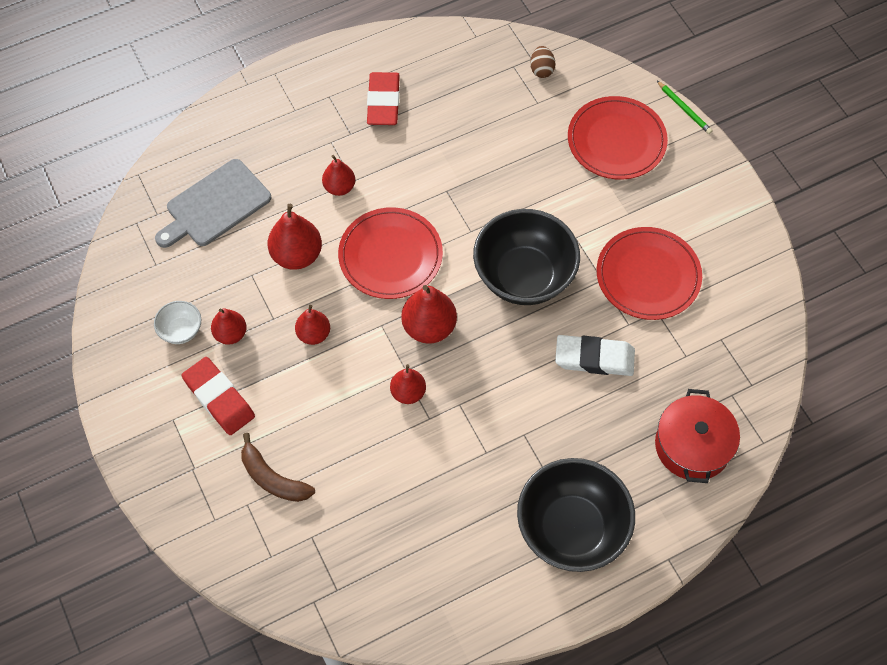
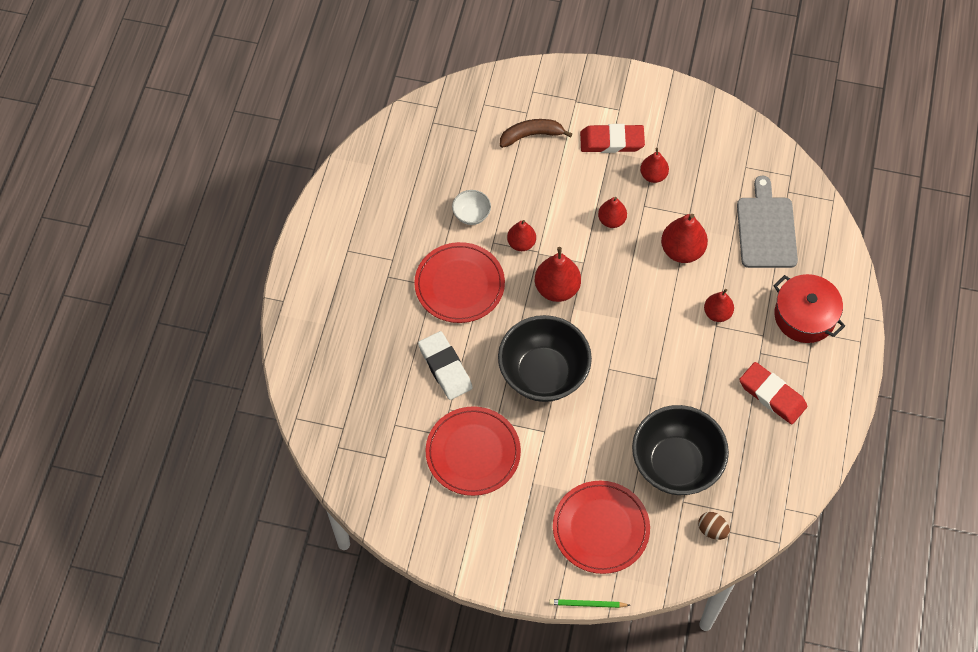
camera: 130 degrees right, 0 degrees up
white bowl [154,301,201,344] -> white bowl moved to [452,190,491,225]
red plate [338,207,443,299] -> red plate moved to [414,242,505,323]
black bowl [517,458,635,572] -> black bowl moved to [632,405,729,495]
white eraser [555,335,635,376] -> white eraser turned 75 degrees counterclockwise [418,331,473,400]
red pot [655,389,740,483] -> red pot moved to [773,274,845,343]

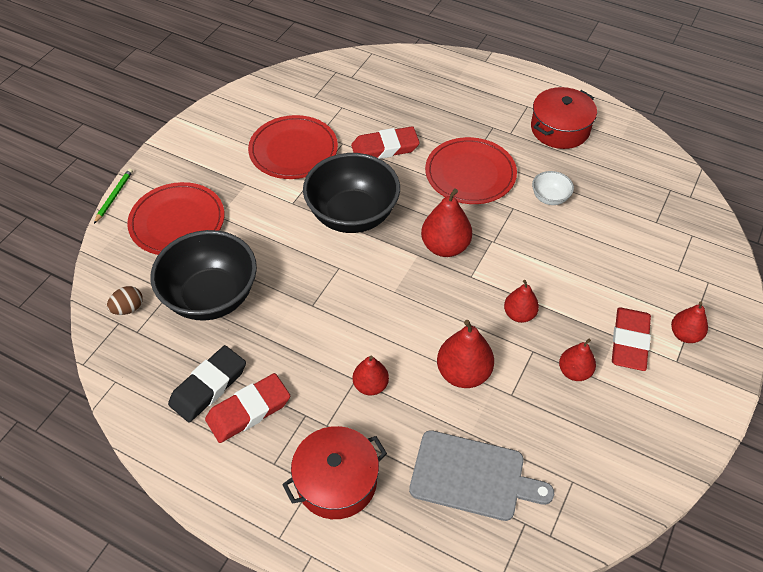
camera: 105 degrees right, 10 degrees down
white eraser [418,331,473,400] -> red eraser [351,127,420,159]
brown banana [500,119,573,148] -> none
red pear [507,220,536,251] -> red pear moved to [671,302,708,343]
none -> black eraser [168,345,246,423]
none -> red pot [531,87,597,149]

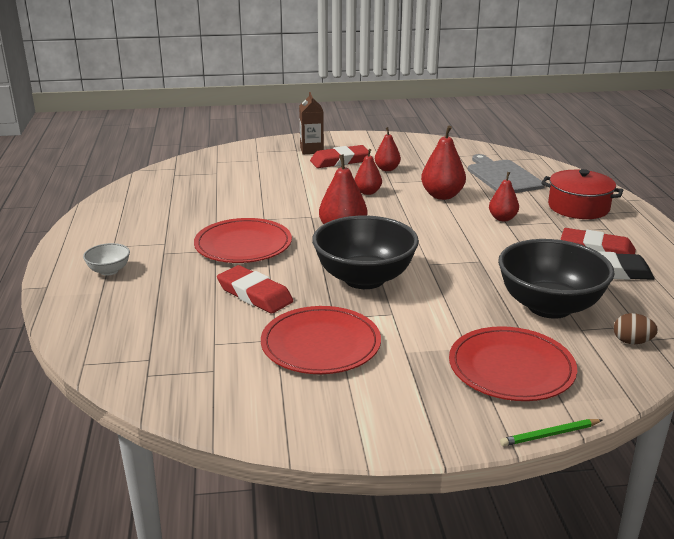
camera: 125 degrees left, 25 degrees down
red pot [531,87,597,149] -> none
white bowl [532,171,574,205] -> white bowl moved to [83,243,130,276]
red pear [671,302,708,343] -> brown carton [299,92,324,154]

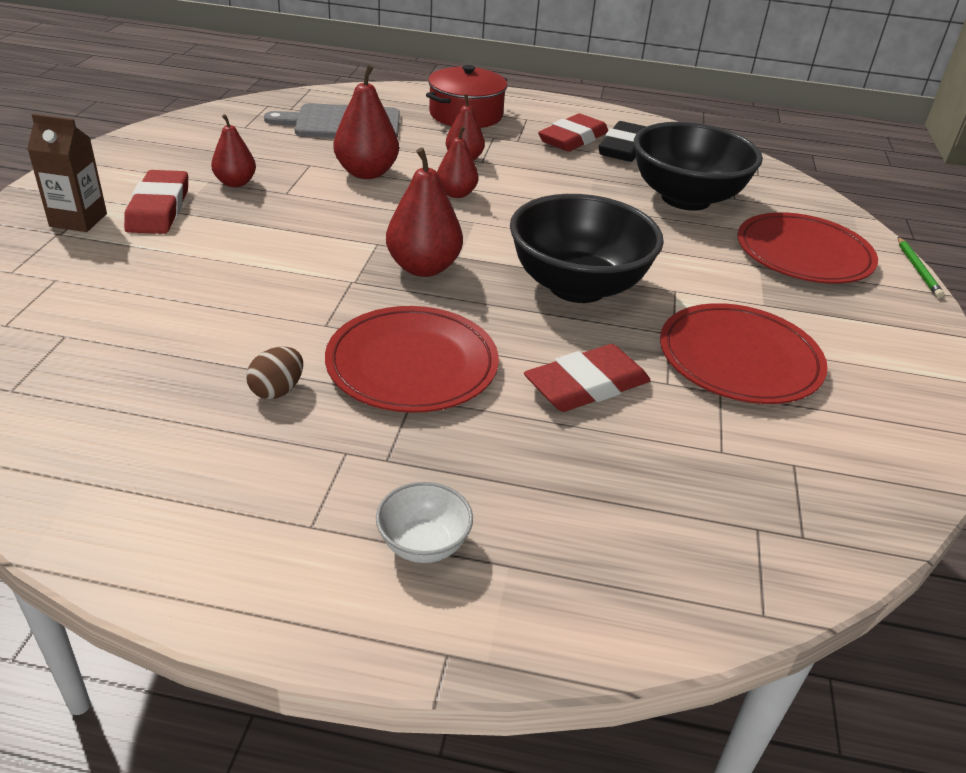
camera: 75 degrees left, 10 degrees up
red pear [354,149,382,195] -> red pear moved to [437,126,478,198]
brown egg [614,313,658,344] -> brown egg moved to [247,347,303,399]

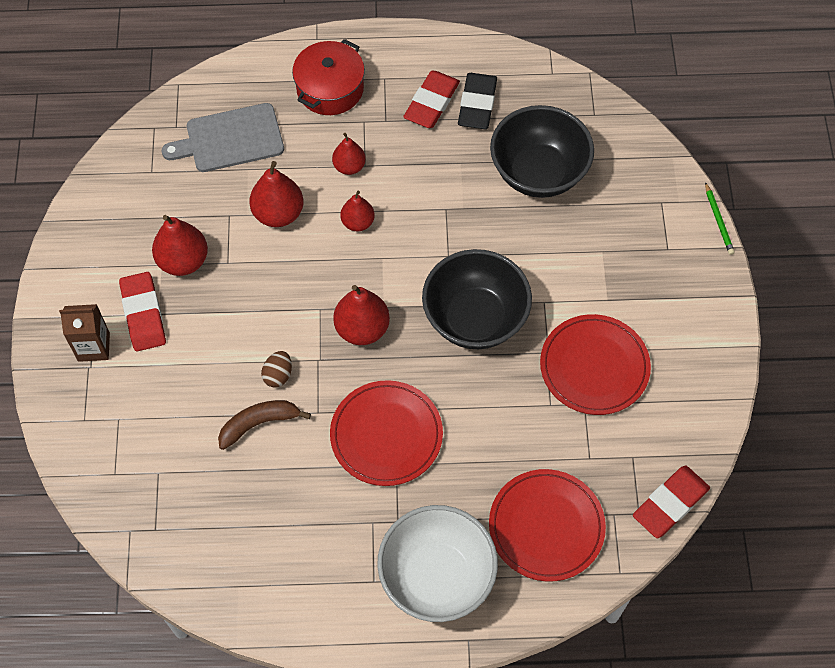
camera: 10 degrees left, 25 degrees up
red pear [211,114,256,187] -> red pear [152,215,208,276], size x1.57
brown egg [247,347,303,399] -> brown egg moved to [261,351,292,387]
white bowl [376,482,473,563] -> white bowl [377,505,498,622], size x2.26
red eraser [524,344,651,412] -> red eraser moved to [633,466,710,538]
red plate [738,212,878,284] -> red plate moved to [489,469,606,582]
none -> brown banana [218,400,311,450]

